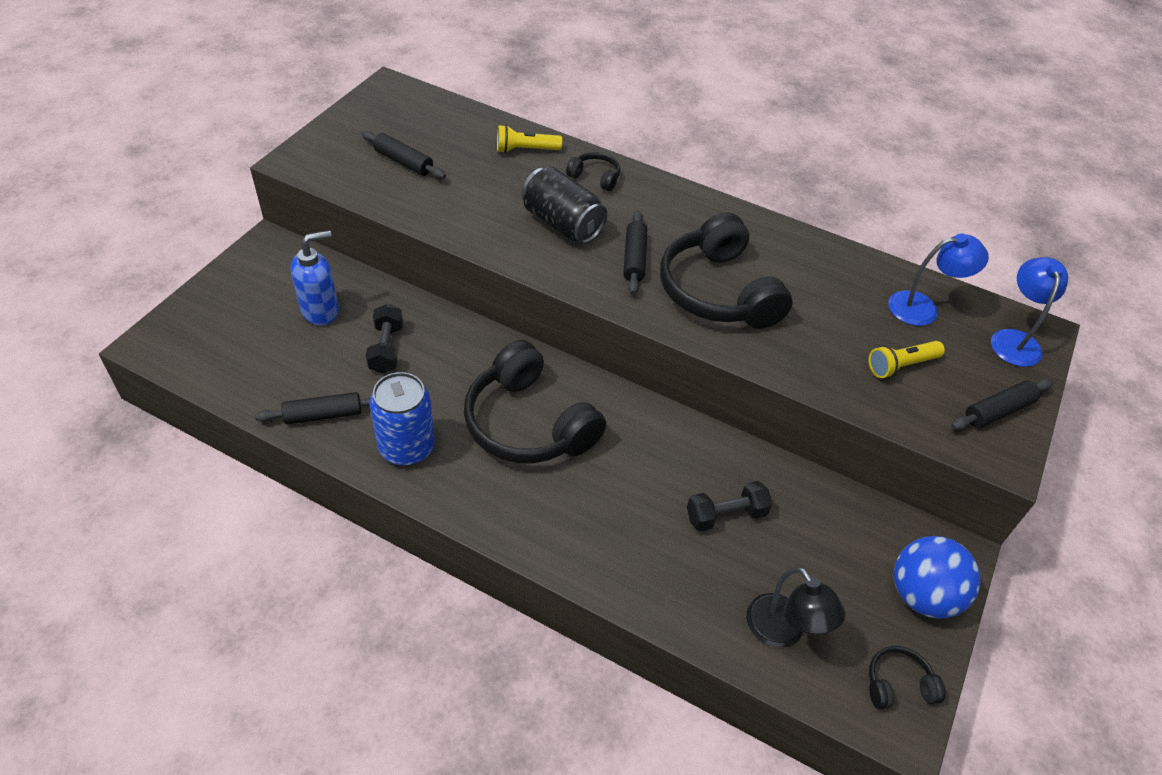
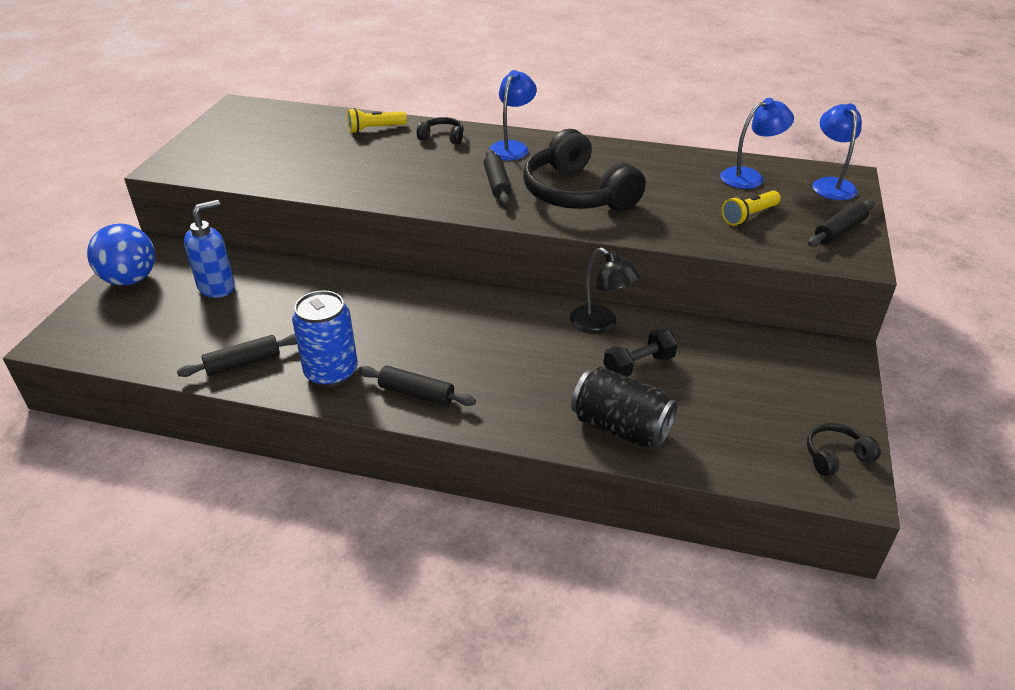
camera: 10 degrees left, 10 degrees down
black rolling pin [361,130,446,179] -> black rolling pin moved to [358,366,476,406]
black dumbbell [366,304,403,373] -> none
black headphones [464,340,606,463] -> none
black can [522,167,607,244] -> black can moved to [571,367,678,448]
black lamp [746,567,845,648] -> black lamp moved to [570,247,640,334]
blue ball [894,536,981,619] -> blue ball moved to [87,224,155,285]
none -> blue lamp [489,70,537,161]

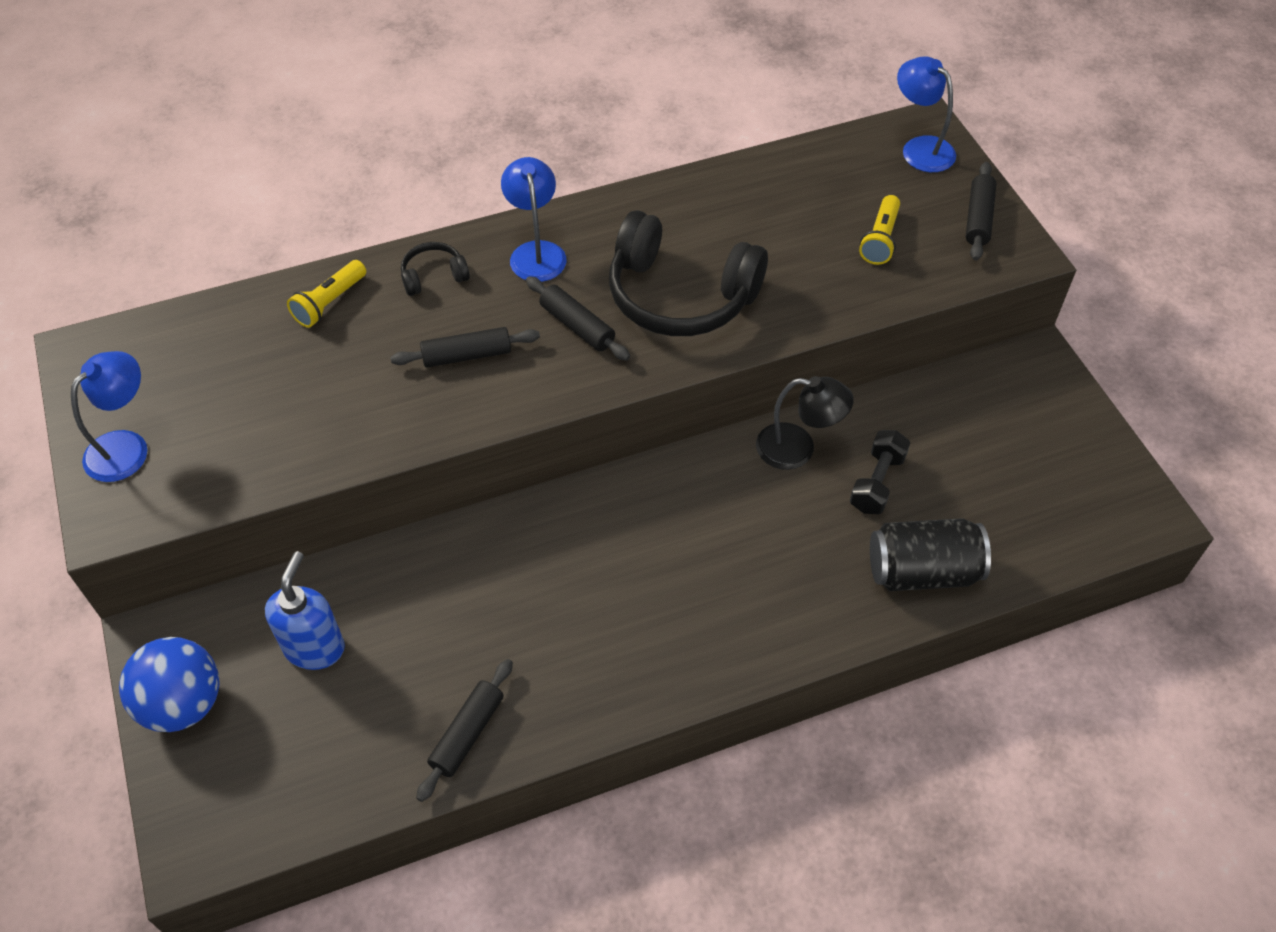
camera: 35 degrees left, 15 degrees up
blue can [292,290,358,387] -> none
black rolling pin [358,366,476,406] -> black rolling pin moved to [390,327,540,367]
blue lamp [720,98,794,189] -> blue lamp moved to [71,351,147,482]
black headphones [807,423,881,476] -> none

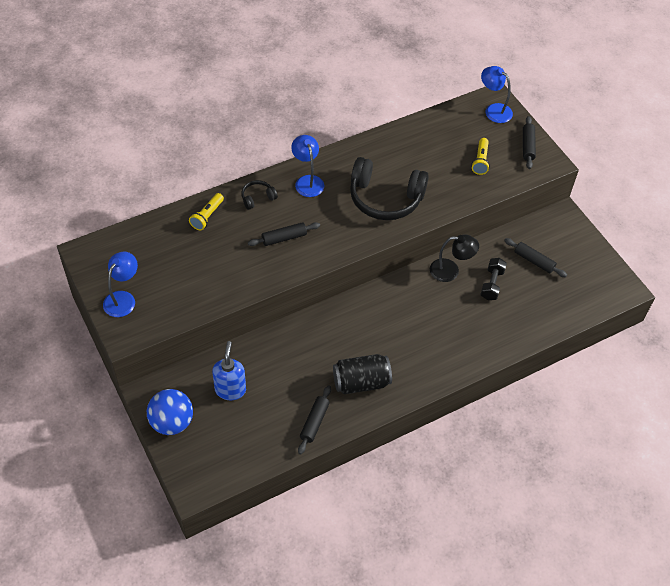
camera: 10 degrees left, 0 degrees up
black rolling pin [526,276,630,361] -> black rolling pin moved to [504,238,567,277]
black can [870,518,991,591] -> black can moved to [333,354,392,394]

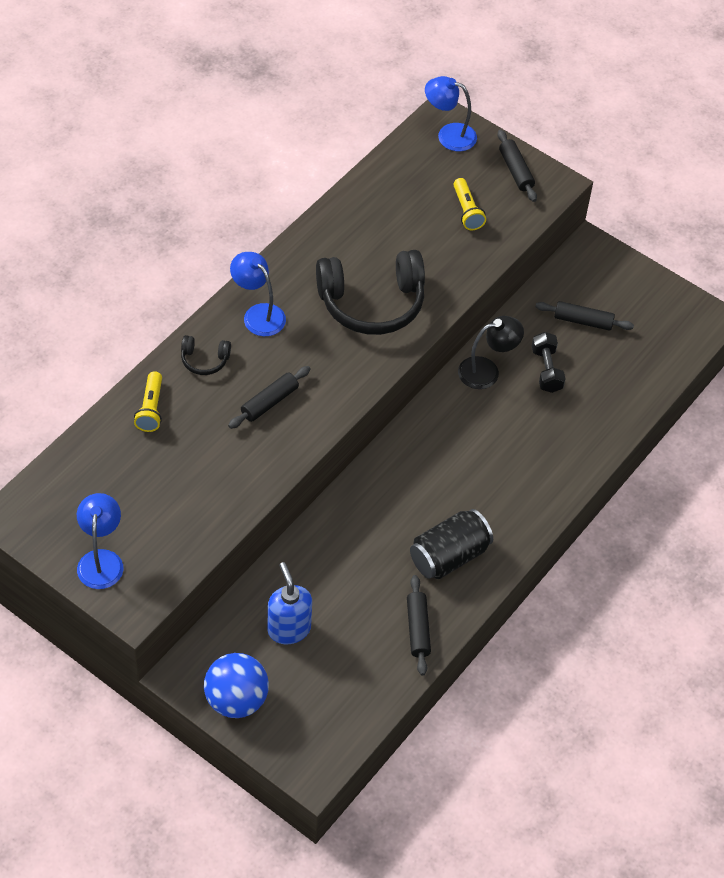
camera: 25 degrees left, 0 degrees up
black headphones [241,180,278,210] -> black headphones turned 120 degrees counterclockwise [181,335,231,375]

